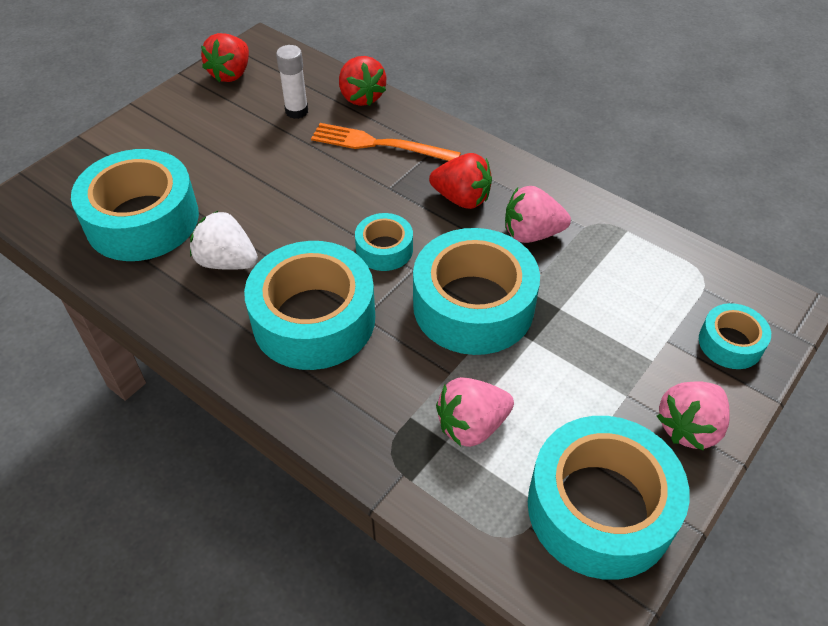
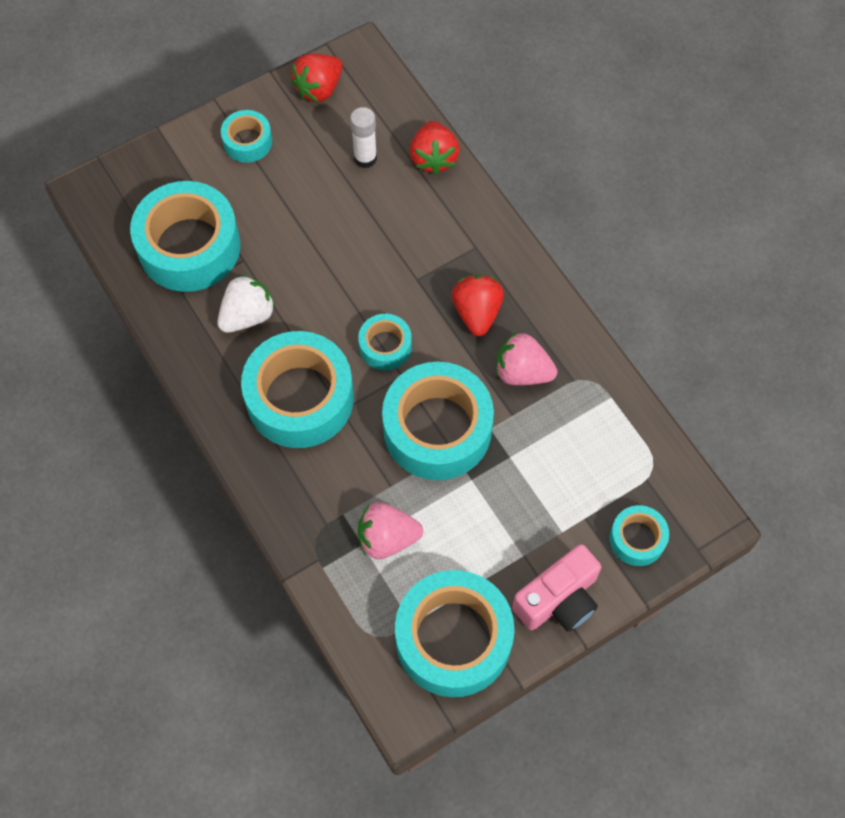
camera: 20 degrees right, 15 degrees up
white strawberry [190,211,258,270] -> white strawberry turned 90 degrees clockwise [218,274,275,333]
orange fork [311,123,461,161] -> none
red strawberry [429,153,492,209] -> red strawberry turned 135 degrees counterclockwise [451,275,504,336]
pink strawberry [657,381,729,451] -> pink camera [512,544,601,632]
none -> turquoise tape [221,110,272,163]

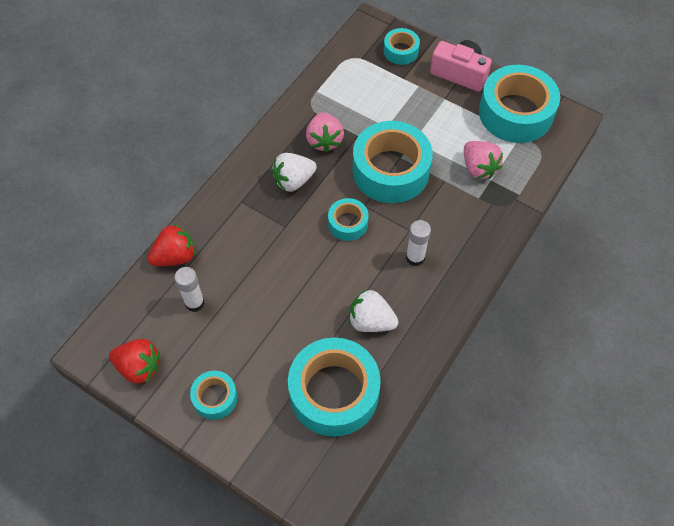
camera: 115 degrees left, 5 degrees down
turquoise tape [241,331,354,448] -> white glue stick [406,220,431,266]
red strawberry [451,275,504,336] -> white strawberry [272,153,317,192]

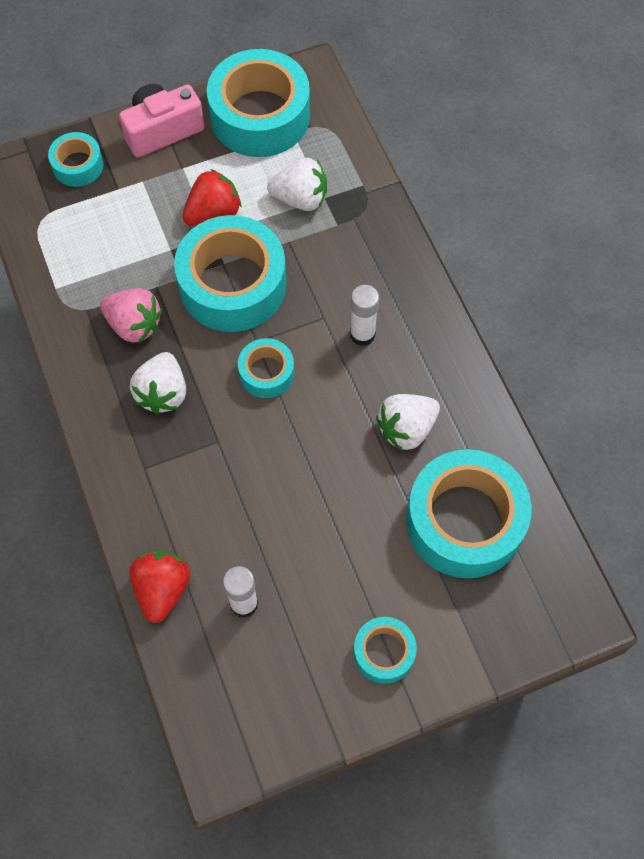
camera: 55 degrees left, 5 degrees up
red strawberry [109,339,160,384] -> red strawberry moved to [183,169,241,226]
pink strawberry [464,141,503,179] -> white strawberry [267,158,327,211]

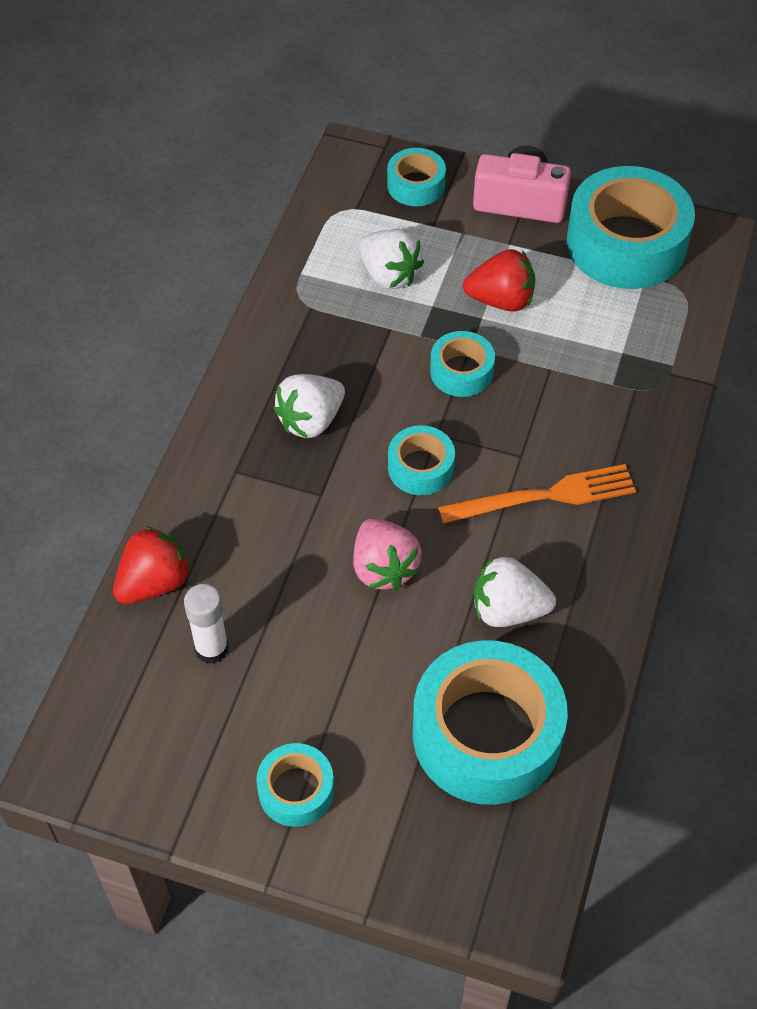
camera: 40 degrees right, 10 degrees down
pink strawberry [100,288,162,343] -> pink strawberry moved to [353,518,422,590]
turquoise tape [174,215,286,332] -> turquoise tape [430,331,495,397], size x0.50
white strawberry [267,158,327,211] -> white strawberry moved to [359,229,424,289]
white glue stick [350,285,379,346] -> orange fork [438,464,636,524]

